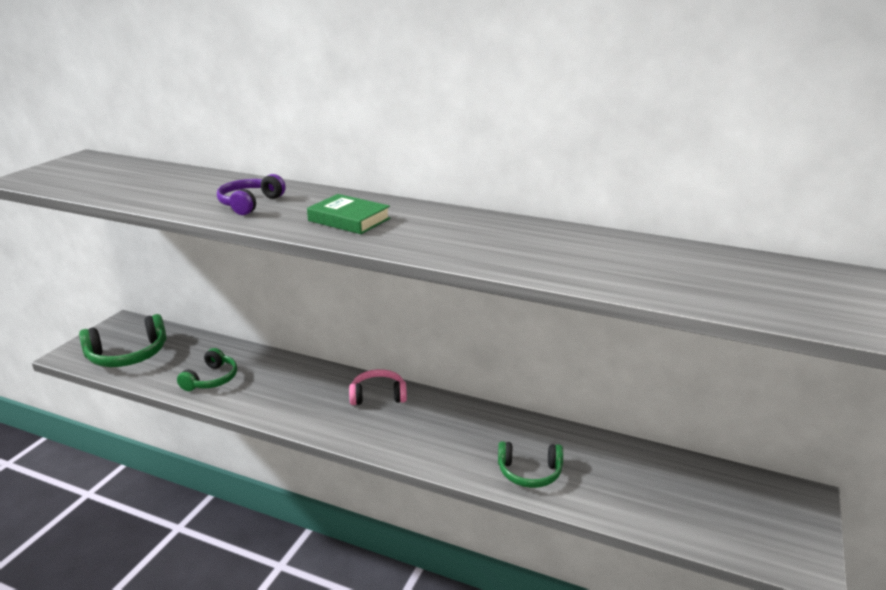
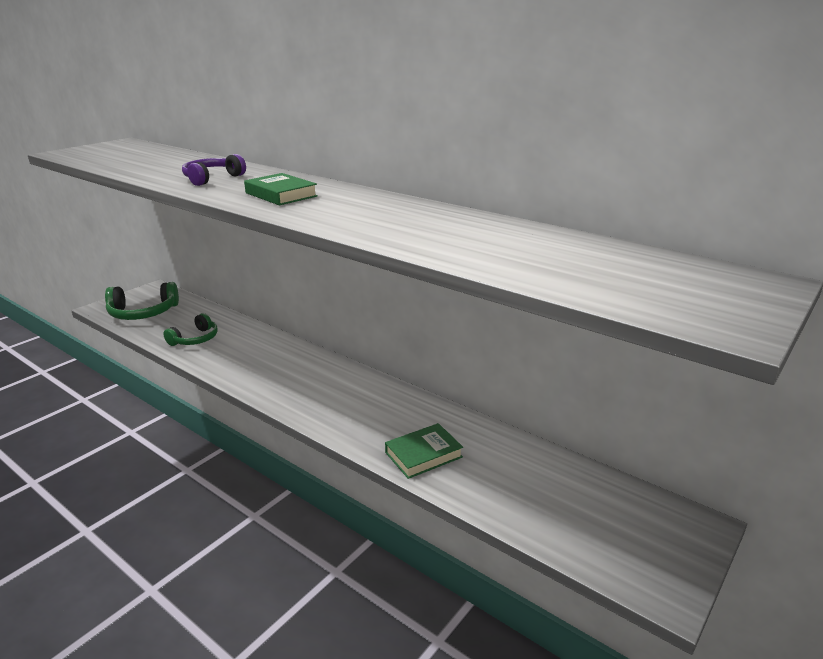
camera: 15 degrees right, 0 degrees up
pink headphones [349,369,407,405] -> none
green headphones [498,441,563,488] -> green book [385,423,463,479]

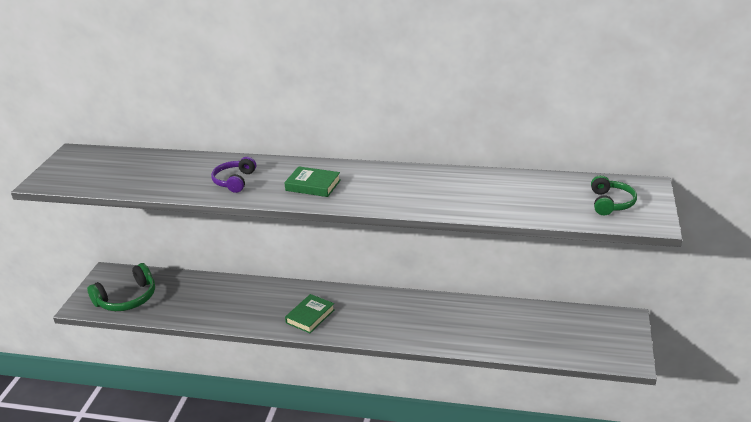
camera: 25 degrees left, 5 degrees up
green headphones [163,313,218,346] -> green headphones moved to [591,175,637,215]
green book [385,423,463,479] -> green book moved to [285,294,335,333]

